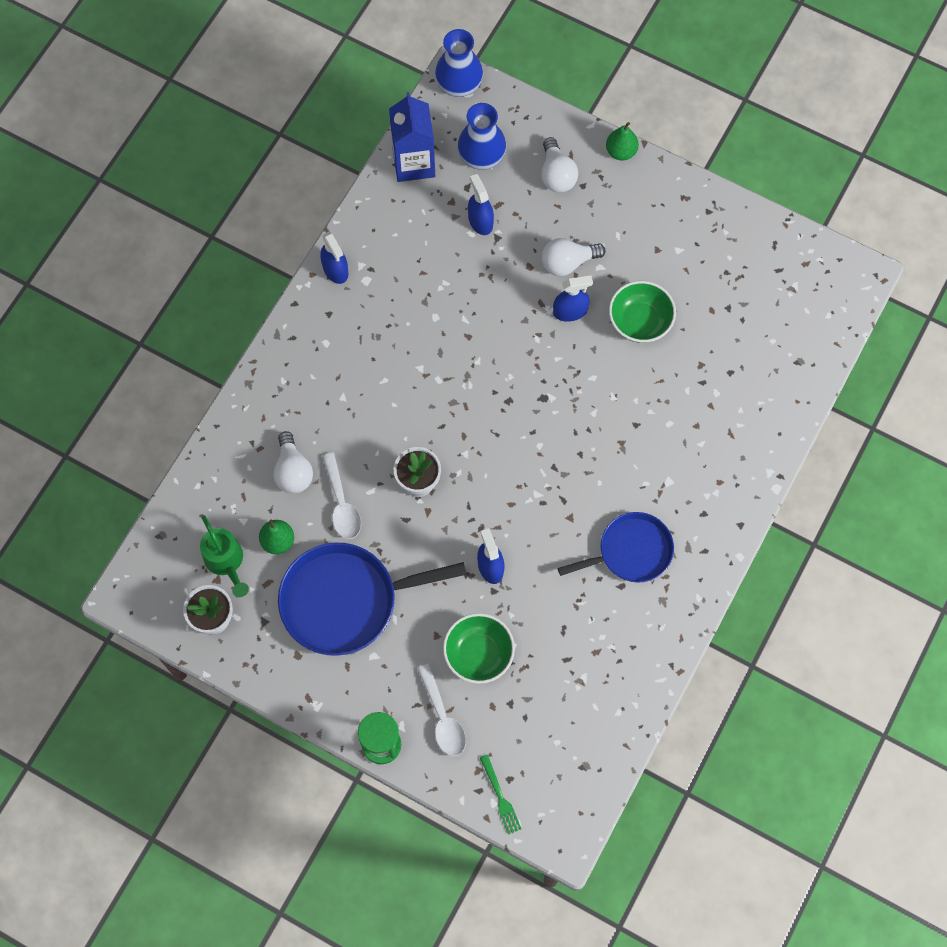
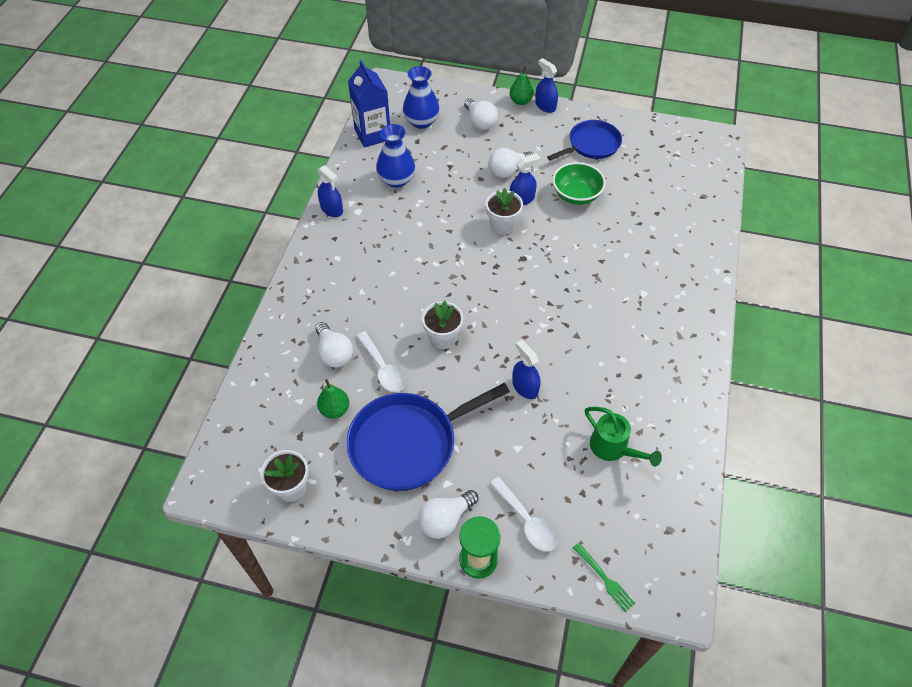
camera: 15 degrees left, 15 degrees down
green watering can [200,515,249,597] -> green watering can moved to [585,407,662,467]
blue vase [435,29,483,97] -> blue vase moved to [376,124,416,188]
green bowl [443,613,515,684] -> none
blue spray bottle [468,174,494,235] -> blue spray bottle moved to [535,58,558,113]
blue pan [558,512,674,582] -> blue pan moved to [547,120,622,161]
none -> white light bulb [418,490,478,539]
none -> white flower pot [486,188,523,235]

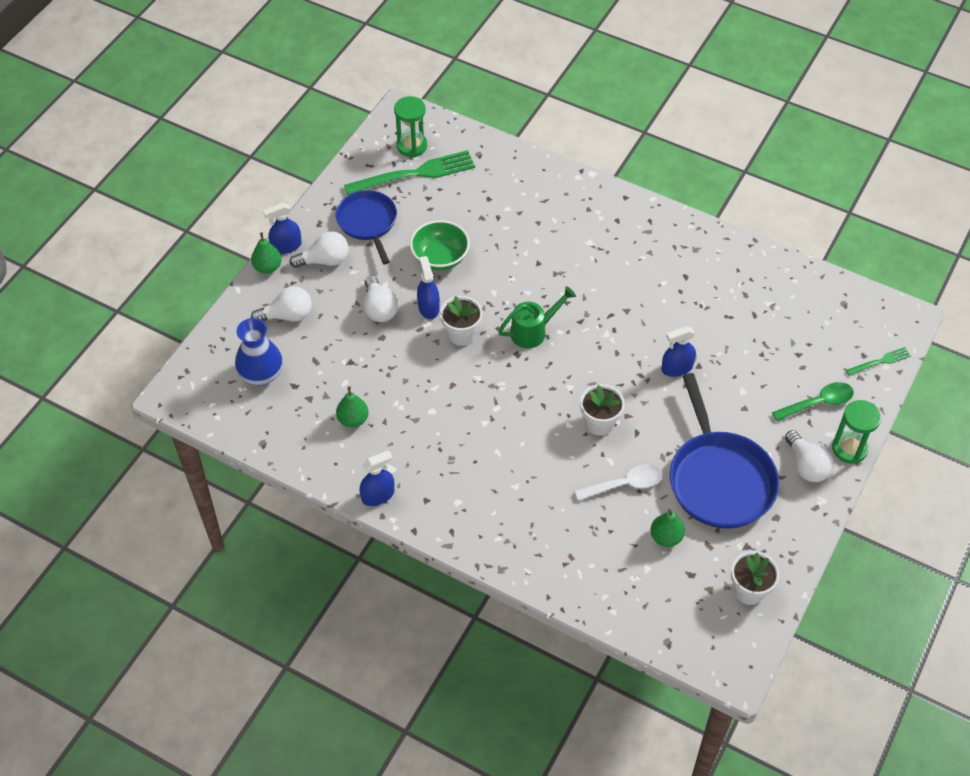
camera: 75 degrees left, 0 degrees up
white light bulb [315,322,353,368] -> white light bulb moved to [289,231,349,268]
blue carton [348,60,390,148] -> none
blue vase [376,124,416,188] -> green pear [336,386,369,428]
white spoon [490,477,557,552] -> green spoon [772,382,854,421]
green watering can [585,407,662,467] -> green watering can moved to [498,286,576,348]
none -> green fork [344,150,475,195]
none -> green hourglass [394,96,427,157]

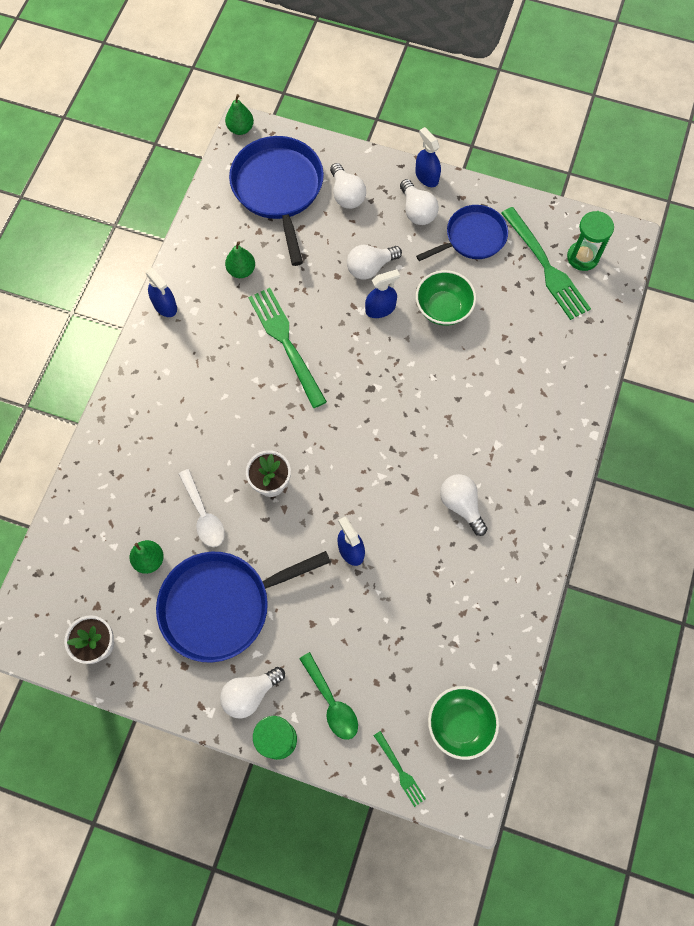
camera: 80 degrees right, 15 degrees up
blue vase [235,318,283,385] -> blue pan [229,136,324,266]
green pear [251,232,282,274] -> green pear moved to [225,94,254,135]
white flower pot [440,296,483,346] -> none
green watering can [498,286,576,348] -> none
none -> green fork [248,288,327,408]
none -> green bowl [428,686,499,760]
none -> white light bulb [440,474,487,536]

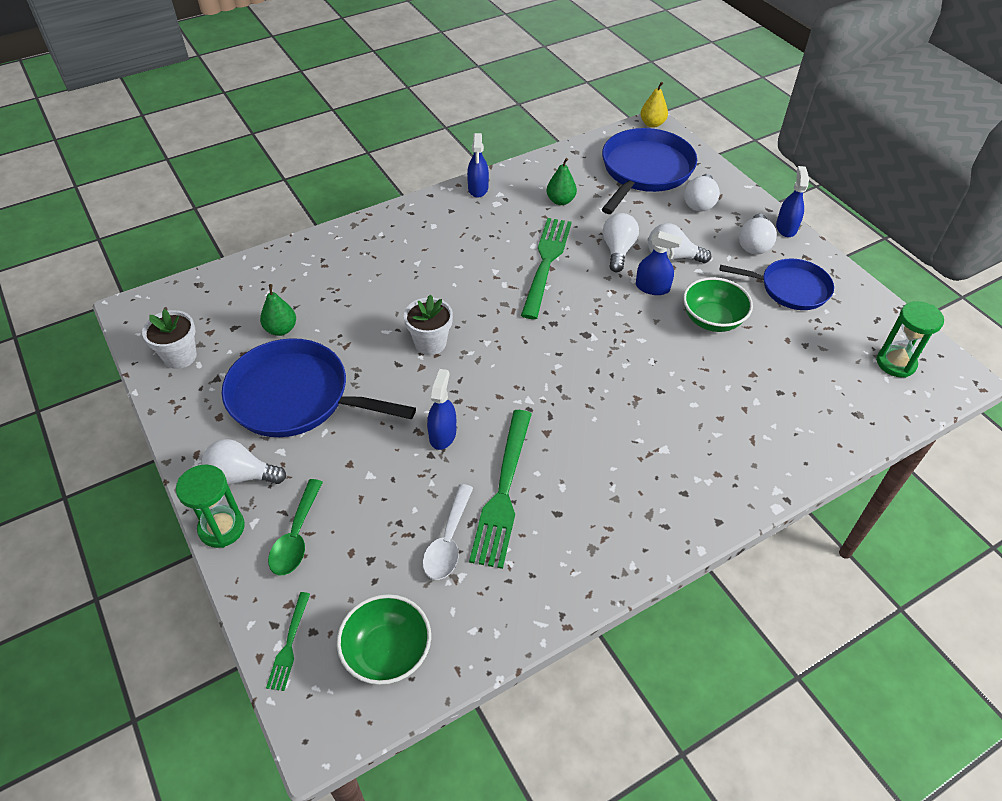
camera: 40 degrees right, 20 degrees down
white spoon [179,469,225,547] -> white spoon moved to [423,484,473,580]
green pear [225,94,254,135] -> yellow pear [640,82,668,128]
white light bulb [440,474,487,536] -> white light bulb moved to [603,213,639,272]
green fork [501,207,591,320] -> green fork moved to [469,410,532,569]

